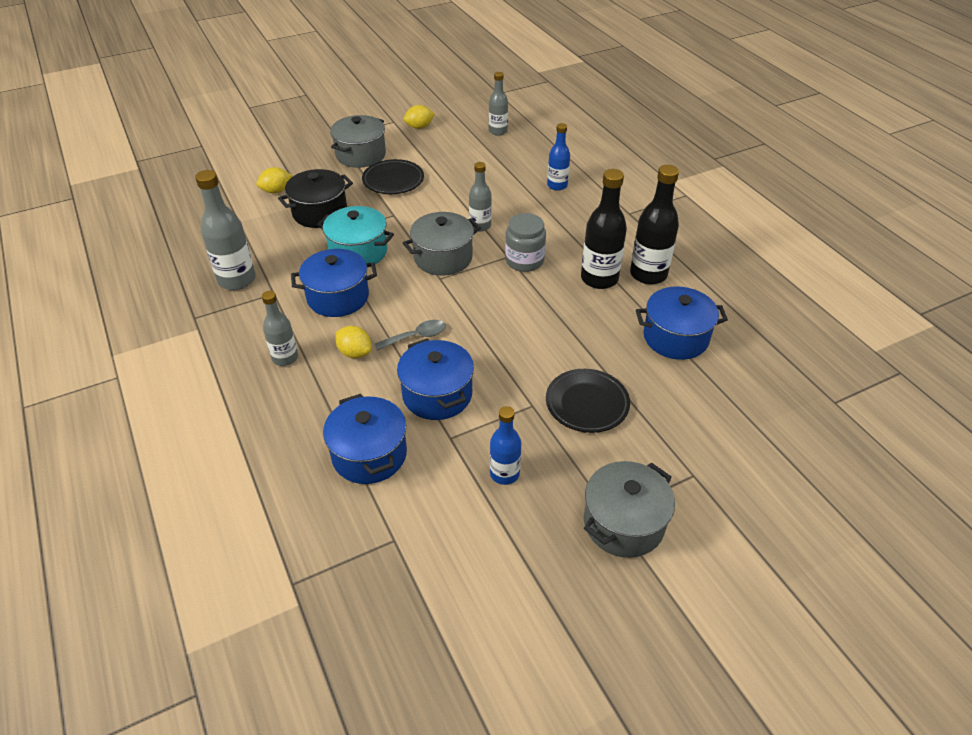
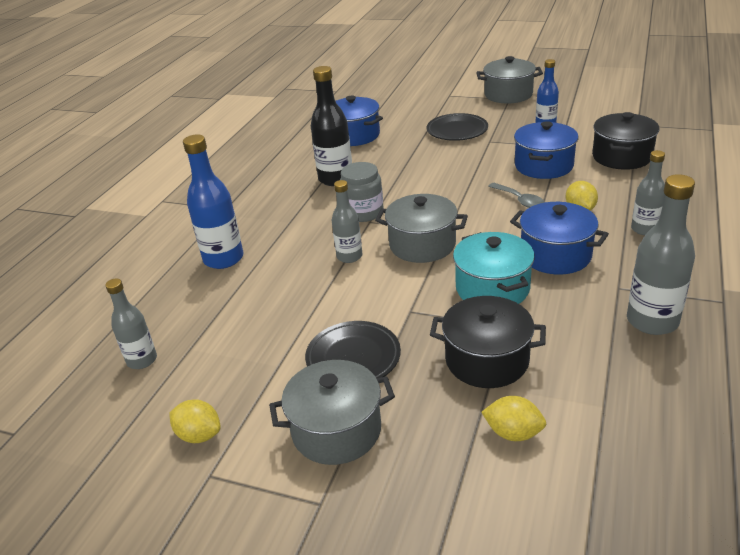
camera: 130 degrees left, 10 degrees down
blue pot [323,394,407,484] -> black pot [592,112,659,170]
grey spoon [375,320,446,350] -> grey spoon turned 150 degrees counterclockwise [488,183,545,208]
blue bottle [547,123,570,191] -> blue bottle [183,134,244,269], size x1.60
black bottle [630,165,679,285] -> none

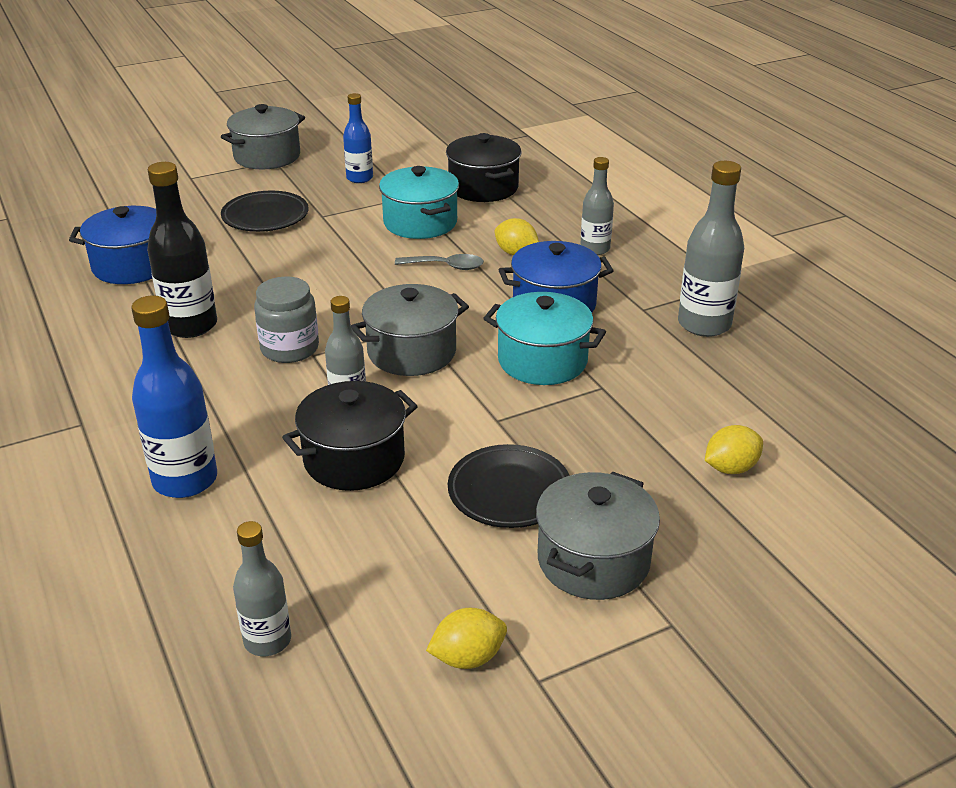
camera: 50 degrees left, 0 degrees up
black pot [430,296,546,388] -> black pot moved to [282,381,418,491]
blue pot [514,121,579,179] -> turquoise pot [379,166,459,239]

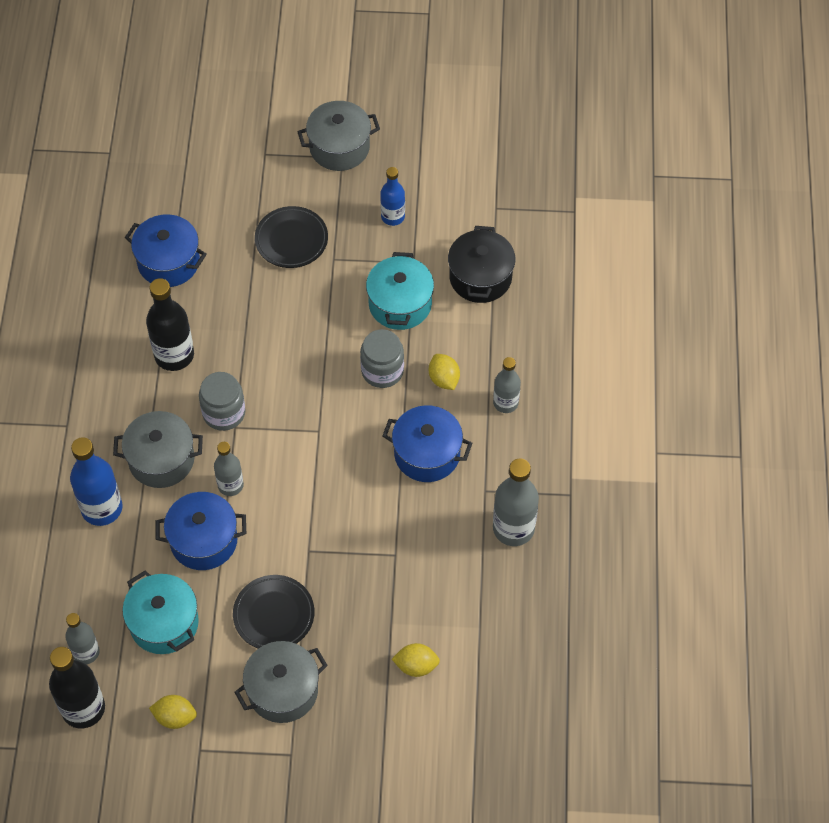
camera: 30 degrees right, 25 degrees up
black pot [282,381,418,491] -> blue pot [155,492,246,570]
grey pot [351,284,469,376] -> grey pot moved to [113,411,203,488]
grey spoon [395,254,484,270] -> grey jar [360,329,404,388]
turquoise pot [483,292,606,385] -> turquoise pot moved to [122,571,199,654]
none -> black bottle [49,647,105,729]

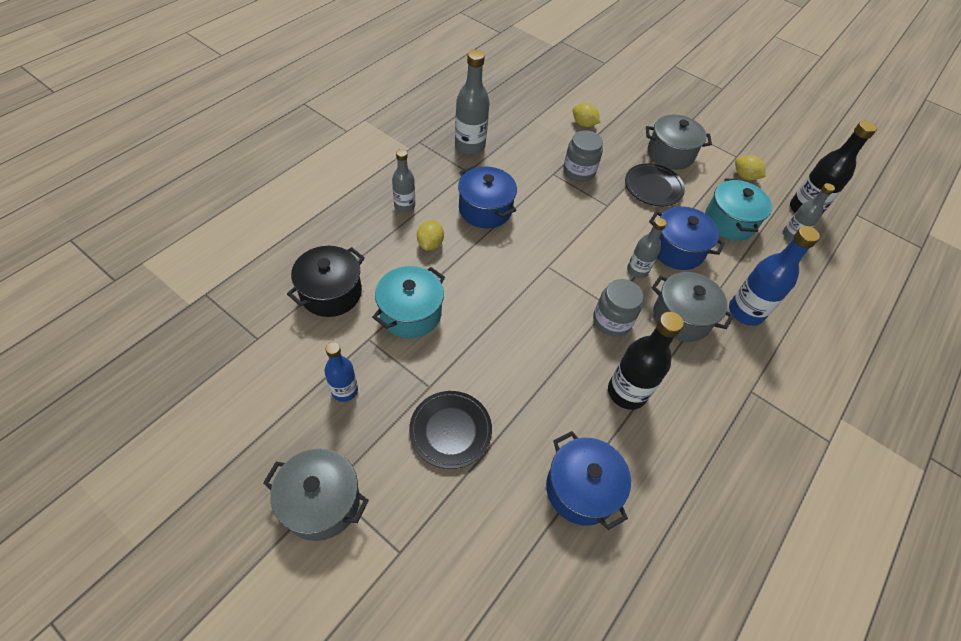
camera: 150 degrees left, 5 degrees down
grey jar [360,329,404,388] -> grey jar moved to [563,130,603,182]

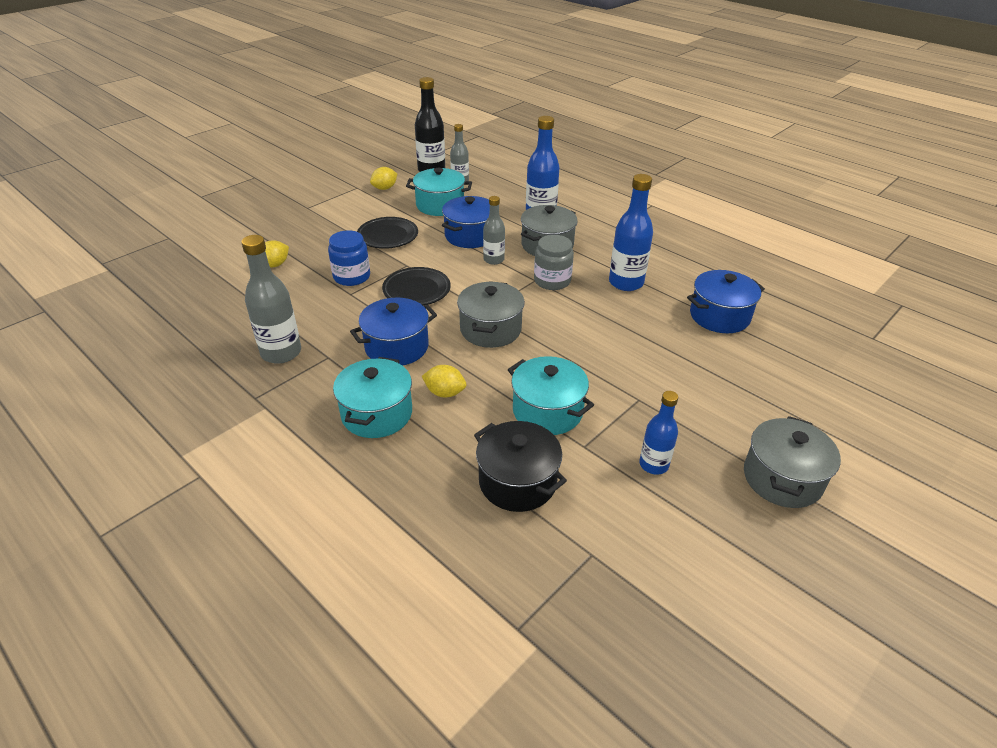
camera: 80 degrees left, 15 degrees down
grey bottle [392,149,415,212] -> turquoise pot [333,357,412,438]
black plate [409,391,492,469] -> black plate moved to [382,267,451,306]
grey jar [563,130,603,182] -> blue jar [328,230,370,286]
black bottle [608,312,684,410] -> blue bottle [609,174,653,291]
grey pot [646,115,712,170] -> grey pot moved to [457,281,525,348]

